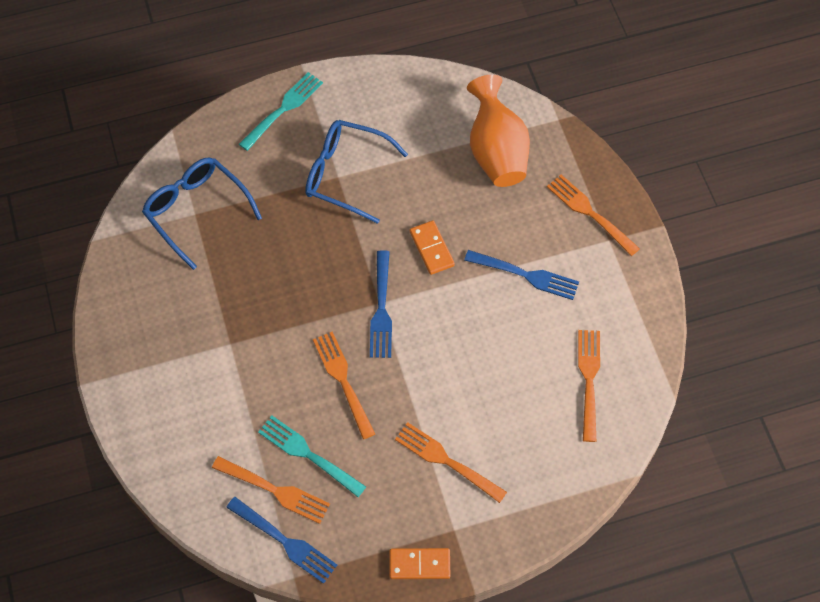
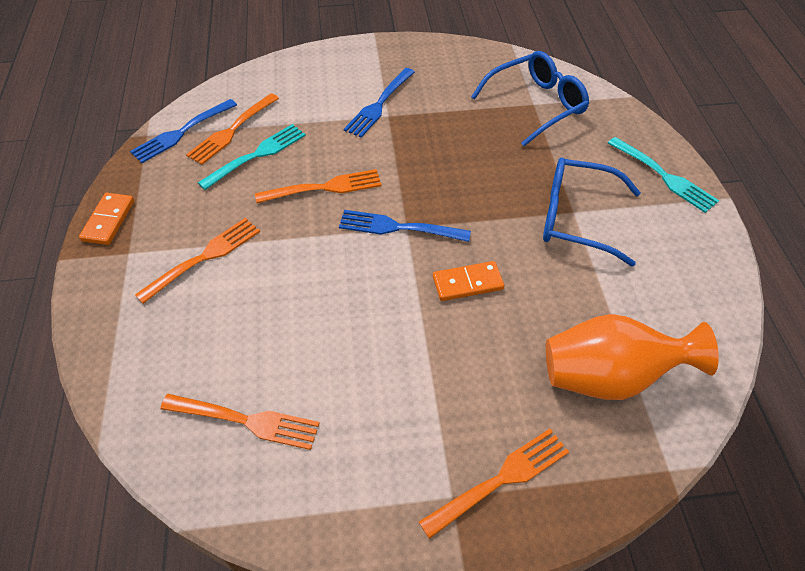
camera: 100 degrees right, 10 degrees down
blue glasses [305,120,408,224] -> blue glasses turned 105 degrees counterclockwise [543,158,641,266]
blue fork [464,250,579,300] -> blue fork moved to [344,68,415,138]

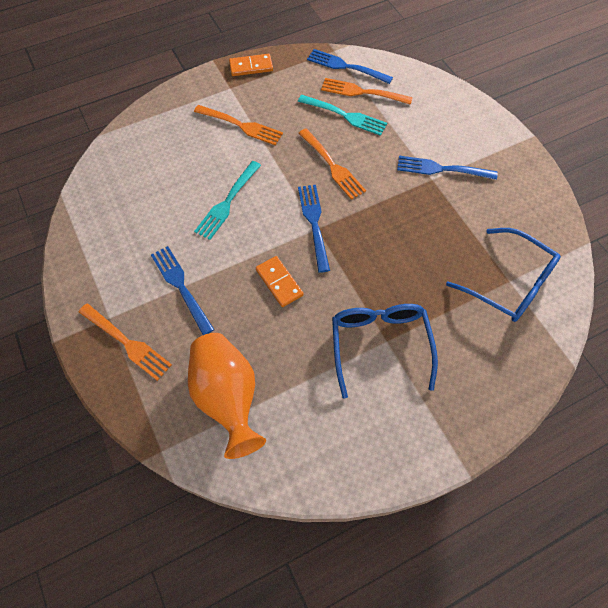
camera: 70 degrees right, 10 degrees up
orange fork [160,394,320,450] -> none
turquoise fork [608,137,719,213] -> turquoise fork moved to [194,161,261,240]
none -> blue fork [151,246,215,335]

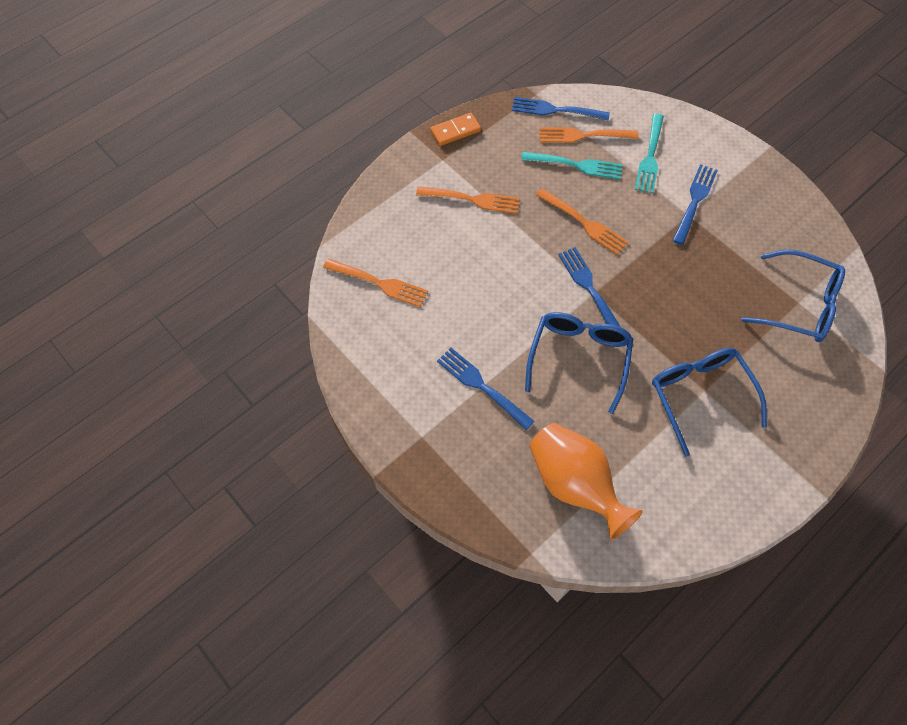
camera: 15 degrees left, 0 degrees up
orange fork [79,303,172,381] -> orange fork moved to [323,259,428,307]
turquoise fork [194,161,261,240] -> turquoise fork moved to [635,113,664,193]
orange domino [256,256,304,307] -> blue glasses [525,312,633,414]
blue fork [397,156,498,180] -> blue fork turned 120 degrees clockwise [672,164,718,245]

